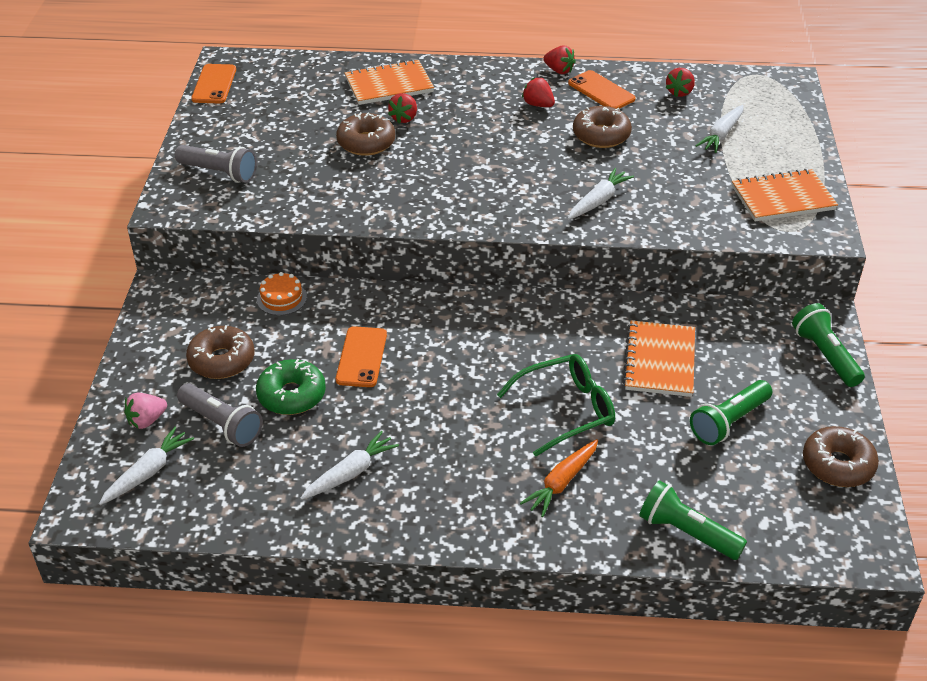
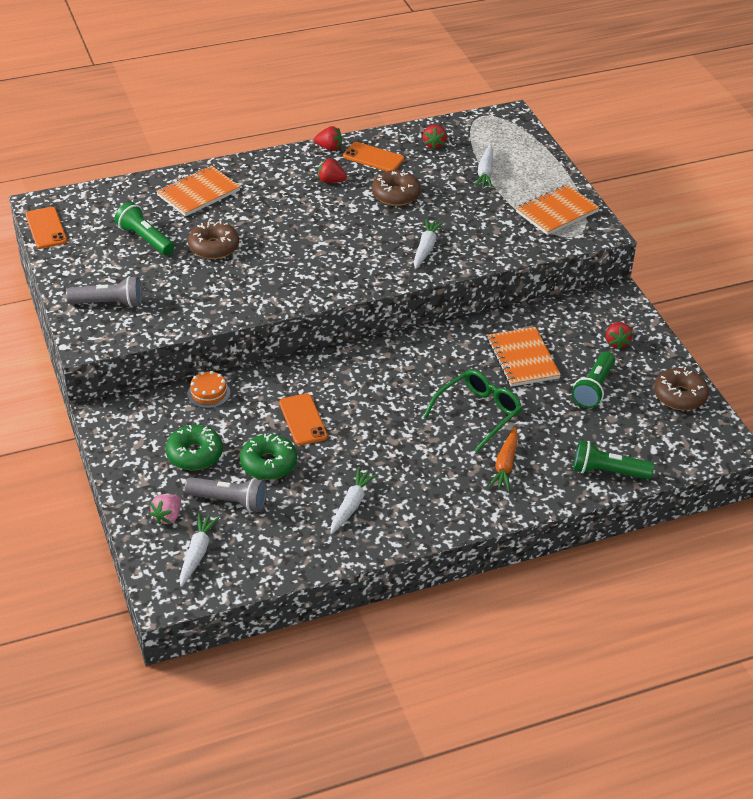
camera: 25 degrees left, 0 degrees up
brown donut [186,325,254,379] -> green donut [166,425,223,470]
red strawberry [388,93,417,124] -> red strawberry moved to [606,322,633,349]
green flashlight [792,303,865,387] -> green flashlight moved to [115,202,174,255]

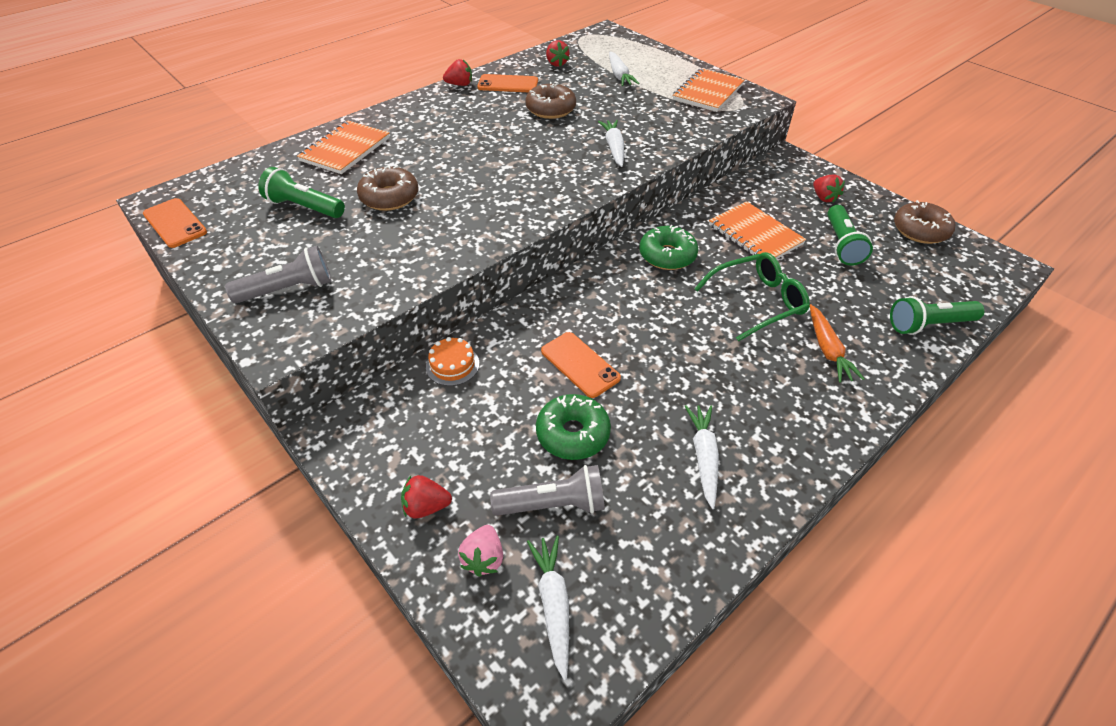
camera: 20 degrees left, 5 degrees up
green donut [166,425,223,470] -> green donut moved to [639,225,698,270]
red strawberry [318,158,347,183] -> red strawberry moved to [401,475,452,519]
green glasses [423,370,522,452] -> green glasses turned 45 degrees clockwise [694,252,810,341]

